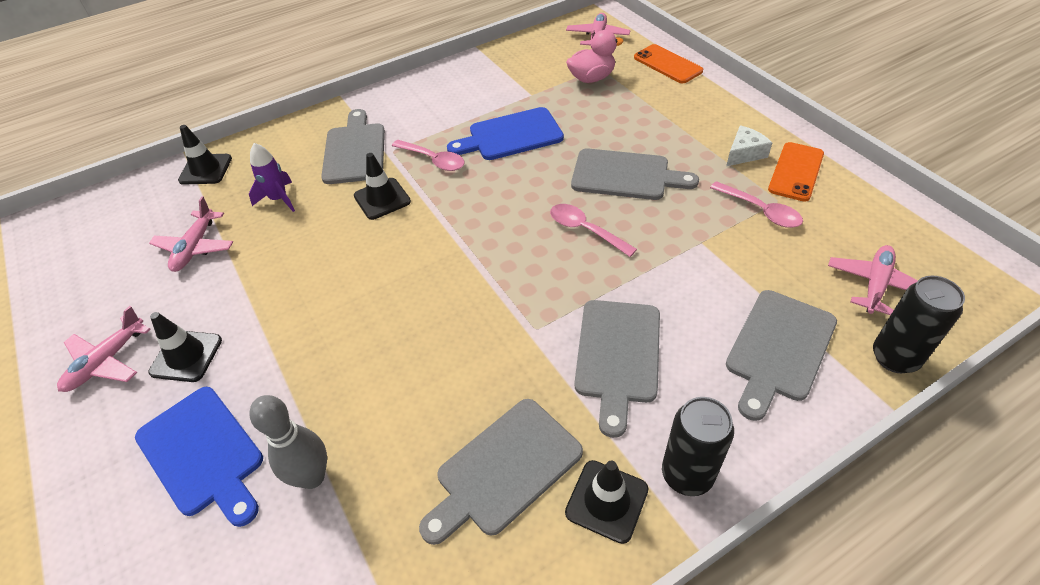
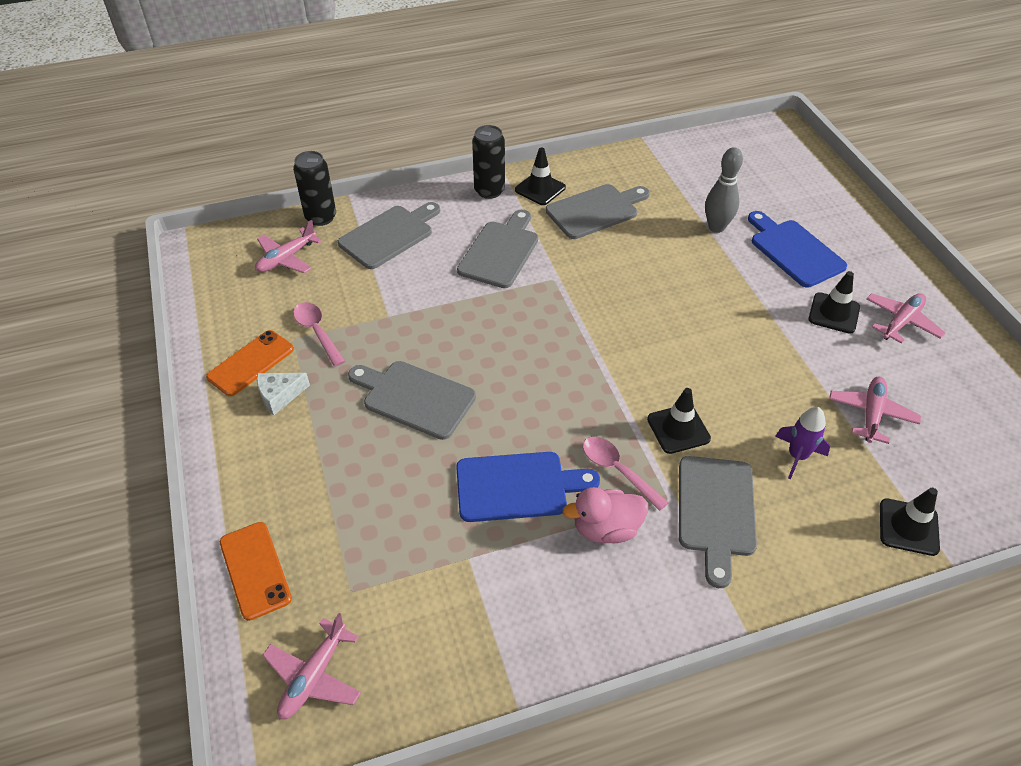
camera: 170 degrees left, 0 degrees up
pink spoon [550,204,637,257] -> none
pink duck [566,30,624,83] -> pink duck moved to [563,487,648,543]

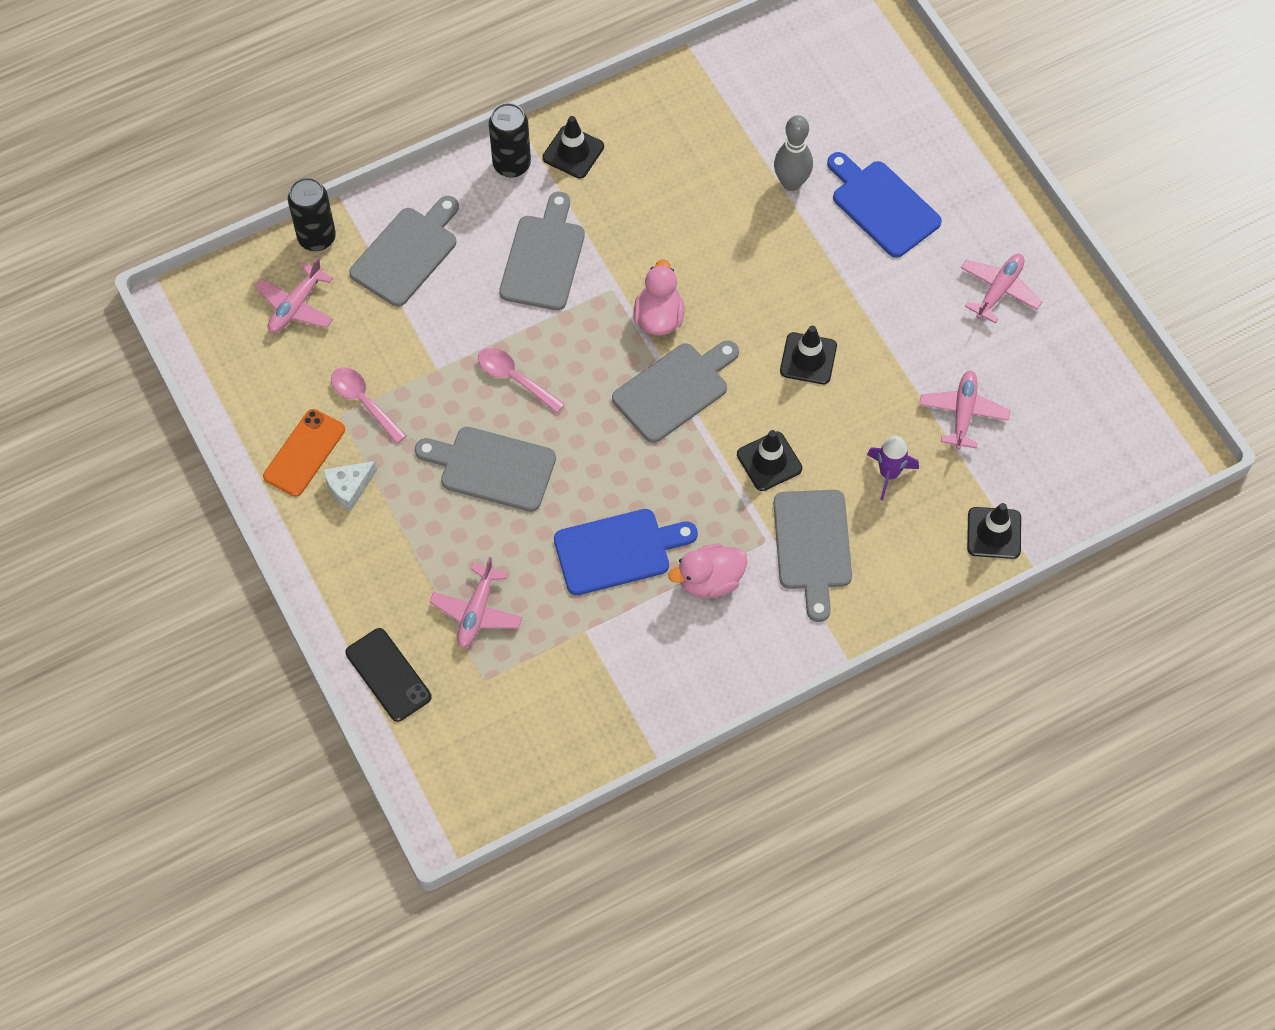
camera: 10 degrees left, 15 degrees up
orange phone [220,522,292,621] -> black phone [346,628,432,722]
pink plane [262,613,361,719] -> pink plane moved to [429,557,522,648]
grey cutting board [546,184,650,239] -> grey cutting board moved to [612,340,739,443]
pink spoon [583,437,669,511] -> pink spoon moved to [478,348,565,413]
black traffic cone [808,271,860,334] -> black traffic cone moved to [780,326,837,384]
none -> pink duck [633,259,684,336]

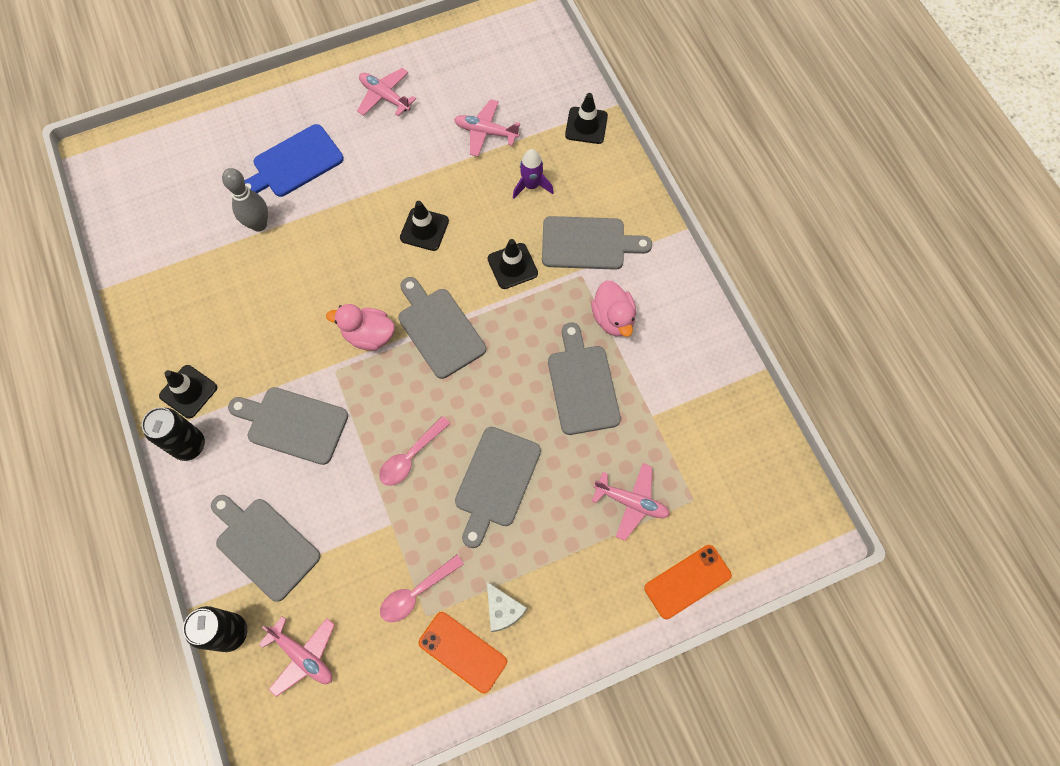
camera: 85 degrees left, 5 degrees up
black phone [346,628,432,722] -> orange phone [644,545,732,619]
blue cutting board [554,509,698,595] -> grey cutting board [548,323,621,435]

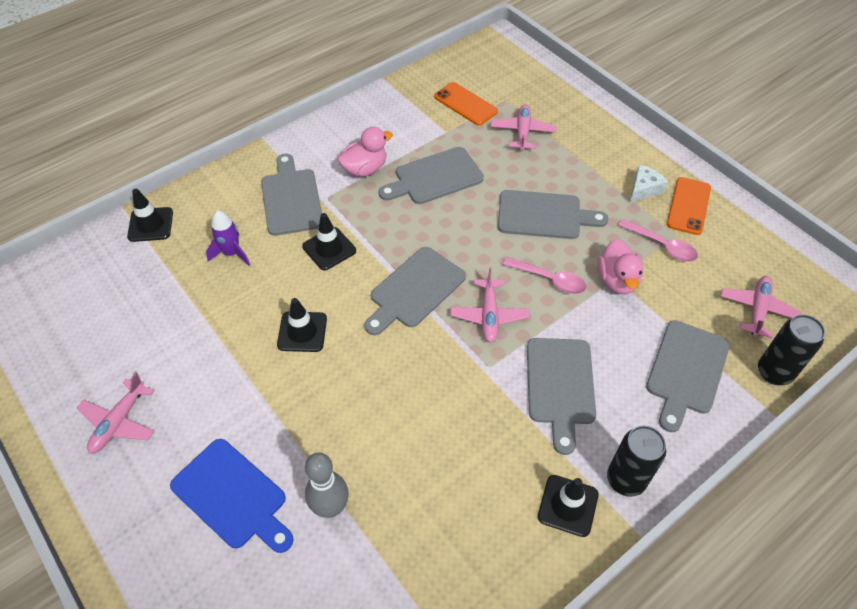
camera: 105 degrees left, 15 degrees down
pink duck [326,304,395,351] -> pink duck moved to [597,239,643,294]
pink plane [454,99,520,157] -> pink plane moved to [450,267,530,343]
orange phone [644,545,732,619] -> orange phone moved to [434,82,498,126]

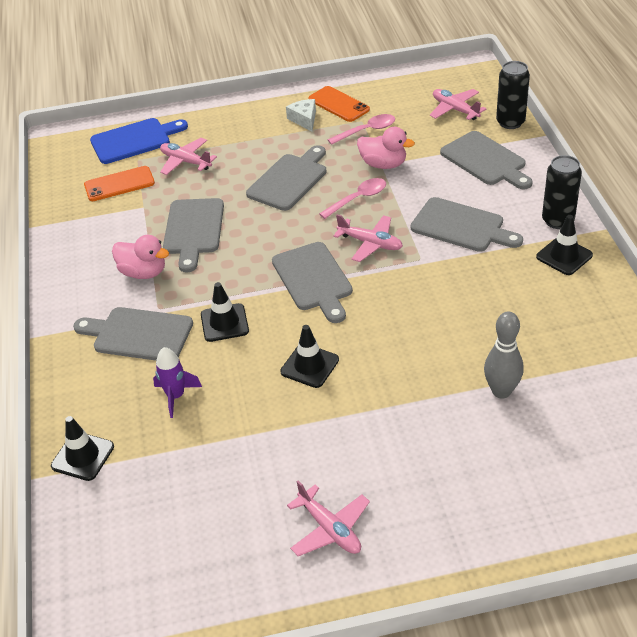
camera: 60 degrees left, 10 degrees down
blue cutting board [170,439,294,553] -> blue cutting board moved to [90,118,188,164]
pink duck [337,127,393,177] -> pink duck turned 120 degrees clockwise [112,235,169,279]

